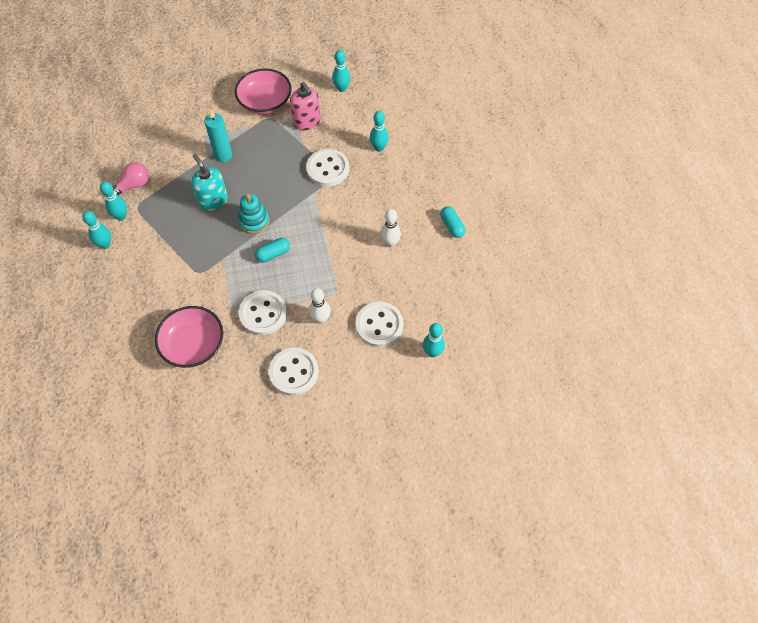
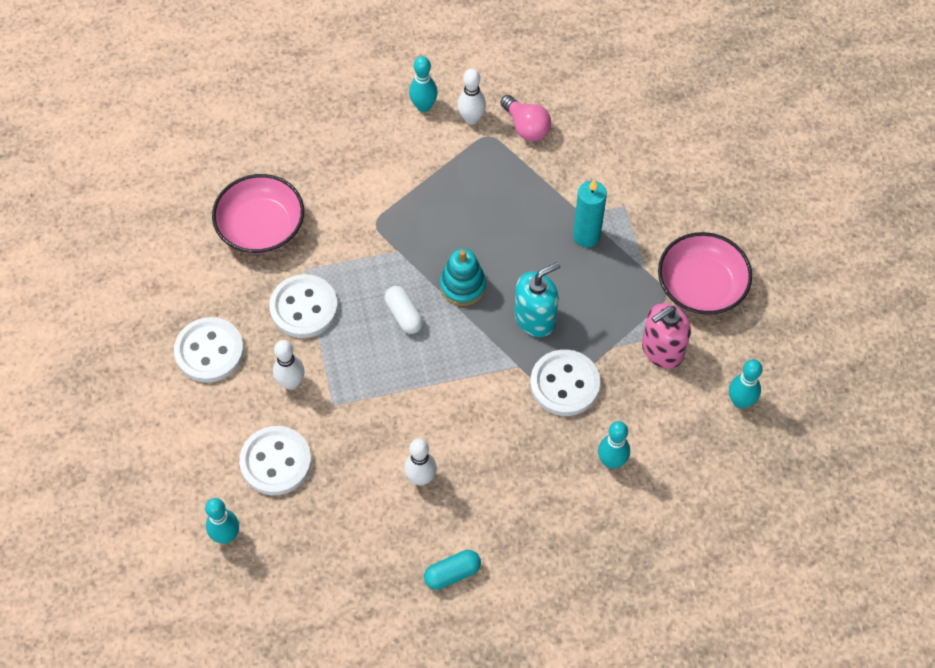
camera: 90 degrees right, 0 degrees up
turquoise bowling pin [100,181,127,220] -> white bowling pin [457,69,486,125]
turquoise soap dispenser [191,154,228,211] -> turquoise soap dispenser moved to [514,262,560,337]
turquoise capsule [255,238,290,262] -> white capsule [385,286,423,334]

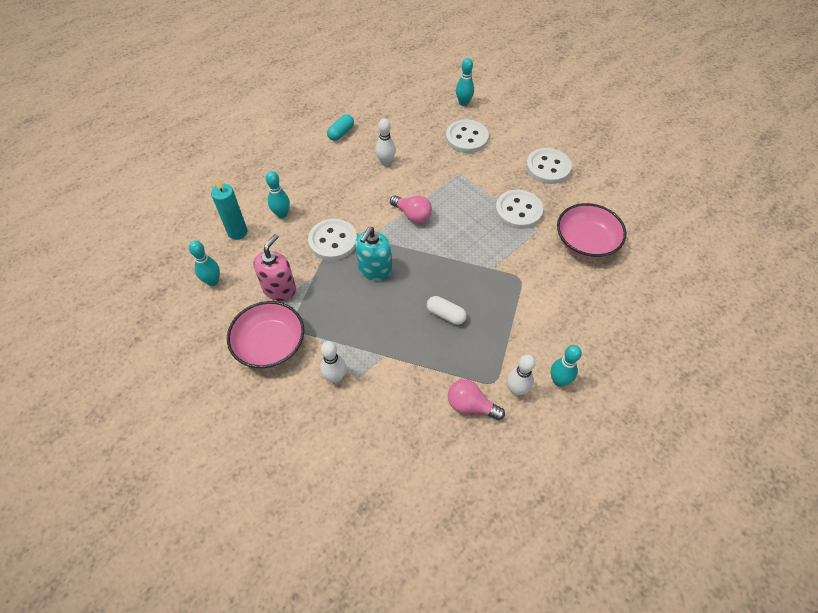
camera: 150 degrees right, 5 degrees down
white bowling pin [273,340,305,390] -> white bowling pin moved to [320,341,346,383]
white capsule [385,286,423,334] -> white capsule moved to [427,296,467,325]
turquoise stacking toy [440,248,486,306] -> none
turquoise candle [573,180,607,247] -> turquoise candle moved to [211,179,247,240]
none -> pink light bulb [390,195,432,223]

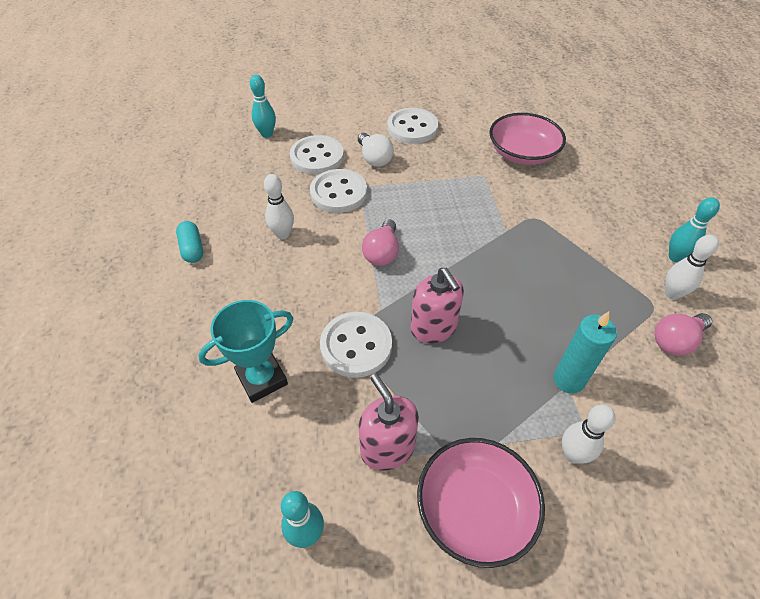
camera: 55 degrees left, 5 degrees down
turquoise candle [211,179,247,240] -> turquoise candle moved to [554,311,617,394]
turquoise bowling pin [266,171,290,218] -> turquoise trophy [198,300,293,403]
turquoise soap dispenser [355,227,392,281] -> pink soap dispenser [410,268,464,344]
pink light bulb [390,195,432,223] -> pink light bulb turned 120 degrees clockwise [362,219,399,266]
white capsule [427,296,467,325] -> none
white button [495,190,543,229] -> white button moved to [310,169,367,213]
none -> white light bulb [358,133,394,167]

